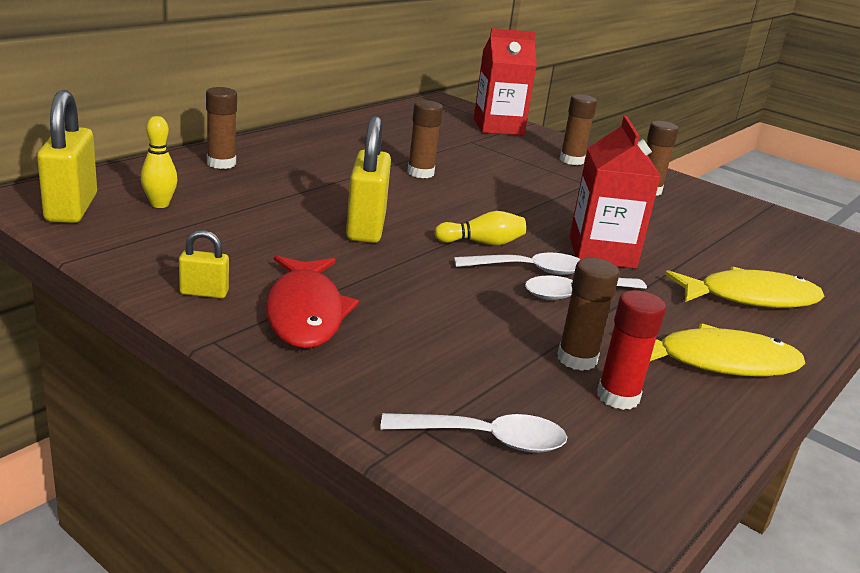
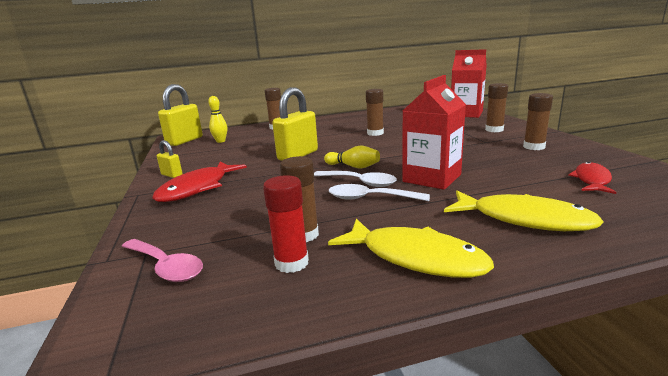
camera: 40 degrees right, 5 degrees down
white spoon [380,413,568,453] -> pink spoon [121,239,203,282]
none -> red fish [568,162,616,194]

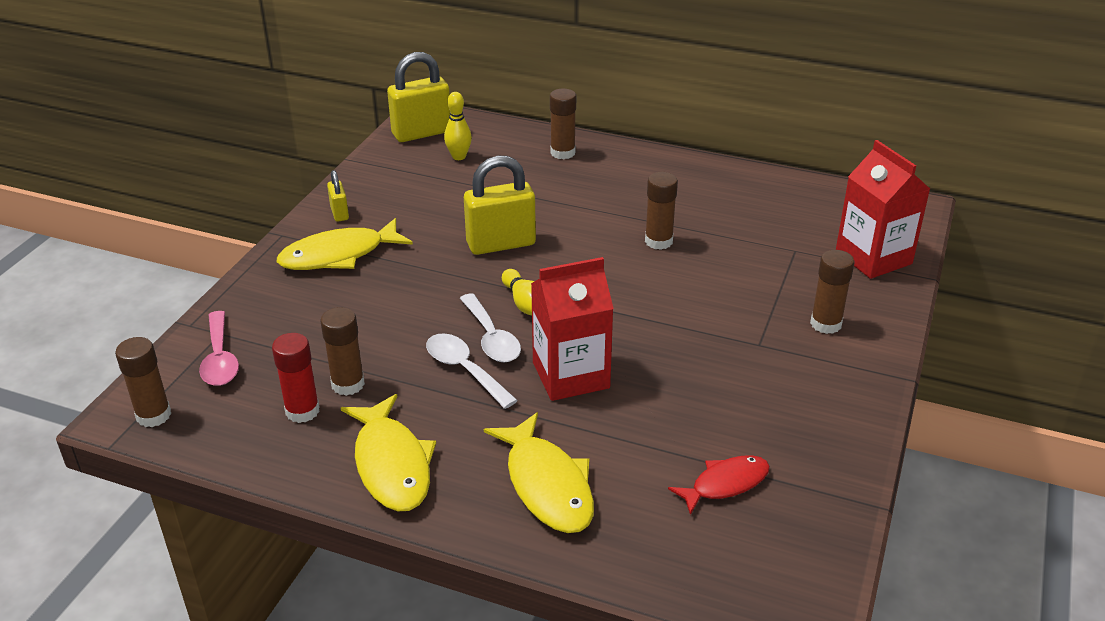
camera: 35 degrees right, 15 degrees up
red fish [152,162,247,202] -> yellow fish [277,218,413,270]
brown glue stick [523,93,553,150] -> brown glue stick moved to [115,337,171,427]

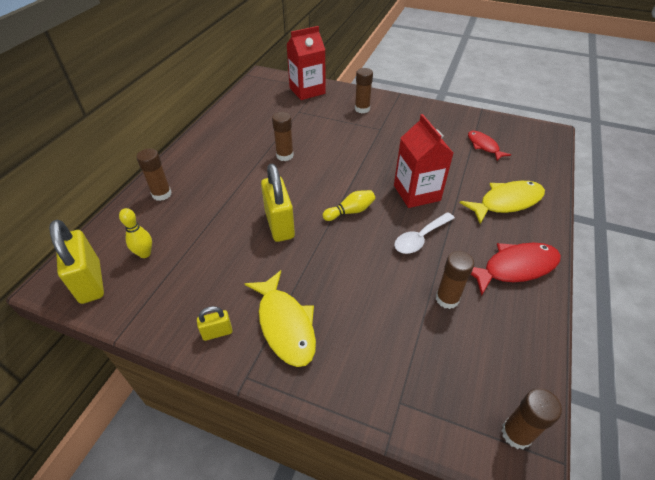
camera: 90 degrees left, 10 degrees up
pink spoon [199,311,239,386] -> none
red glue stick [272,333,320,423] -> none
yellow fish [341,394,436,511] -> red fish [471,243,561,296]
white spoon [460,293,521,362] -> none

